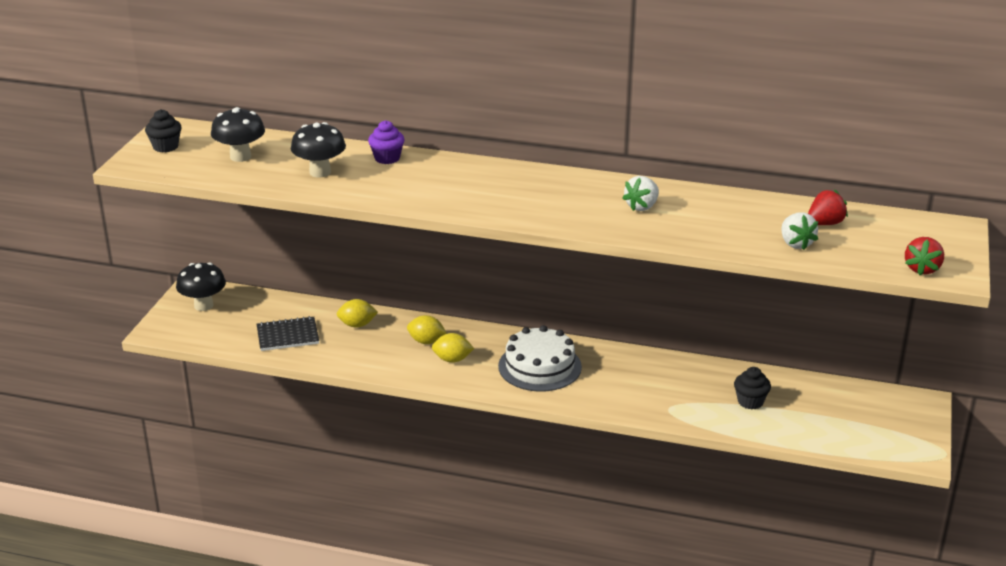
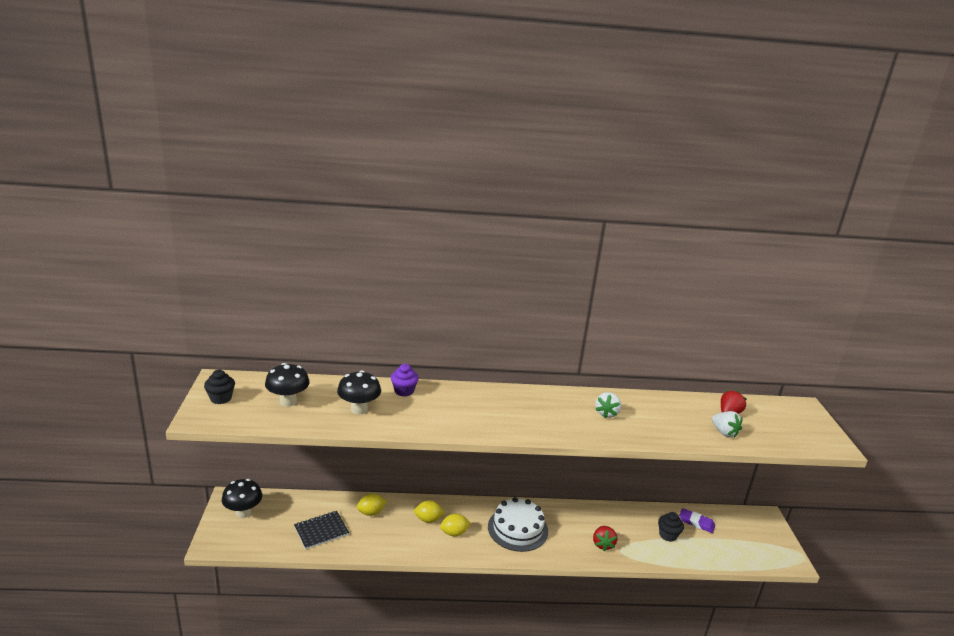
camera: 20 degrees left, 5 degrees down
red strawberry [905,237,944,275] -> red strawberry moved to [593,526,617,551]
none -> purple eraser [679,508,715,533]

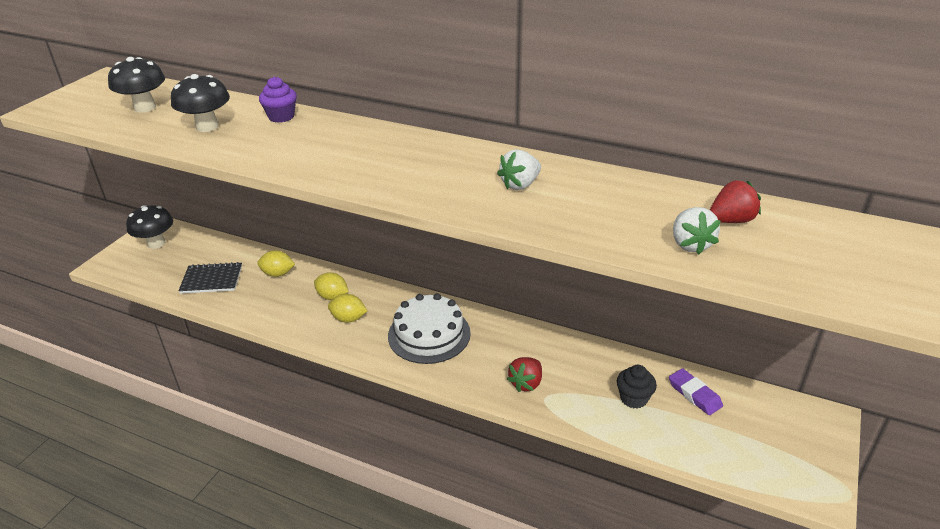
camera: 30 degrees right, 10 degrees up
black cupcake [204,370,235,404] -> none

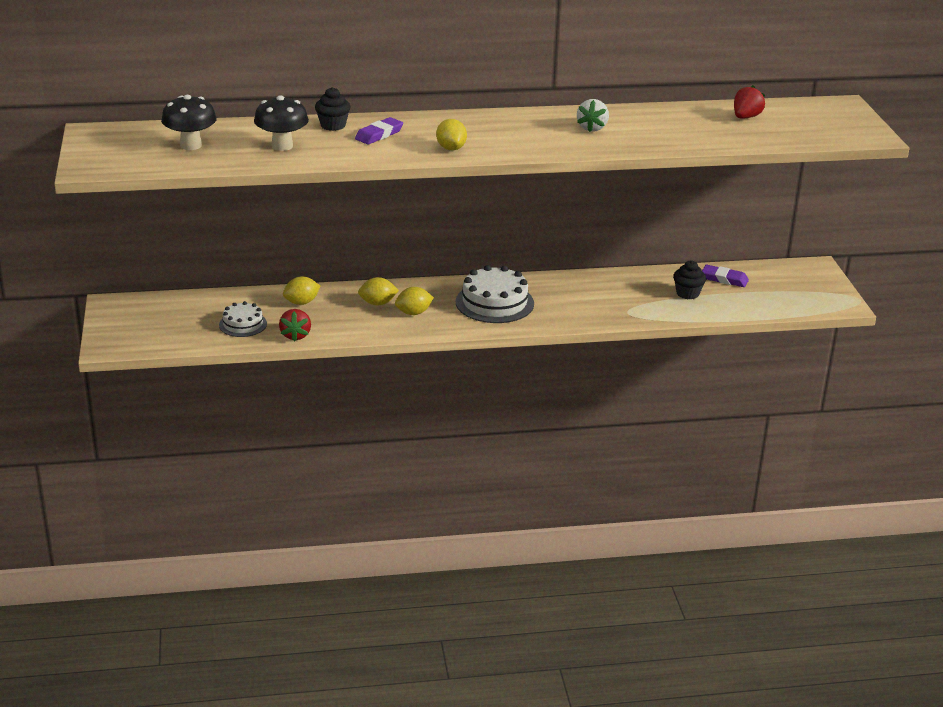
camera: 35 degrees left, 5 degrees down
black mushroom [126,205,173,249] -> none
black notebook [179,262,242,294] -> white cake [219,301,267,337]
purple cupcake [259,76,297,123] -> black cupcake [315,87,351,131]
red strawberry [507,357,542,392] -> red strawberry moved to [279,309,311,342]
white strawberry [673,207,721,255] -> none
none -> purple eraser [355,117,403,144]
none -> yellow lemon [436,119,467,150]

